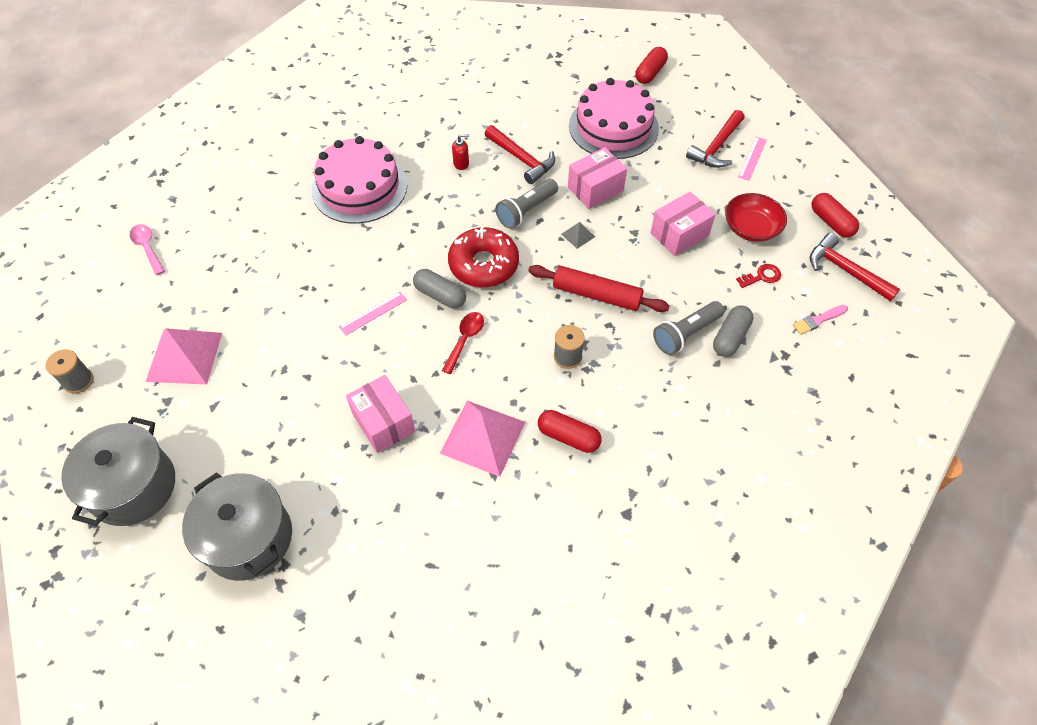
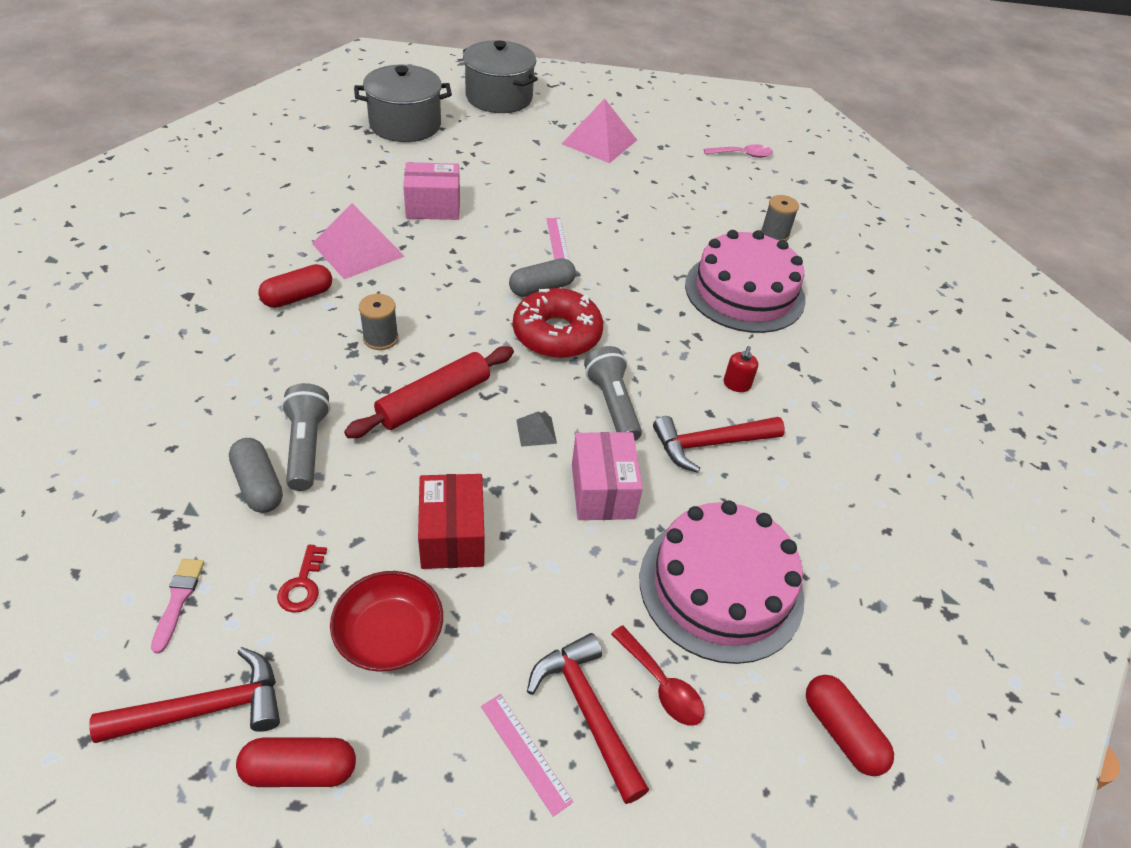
camera: 115 degrees right, 10 degrees down
grey spool [45,349,94,394] -> grey spool moved to [761,195,799,241]
red spoon [442,312,484,374] -> red spoon moved to [611,625,705,726]
pink box [650,191,716,256] -> red box [418,474,484,569]

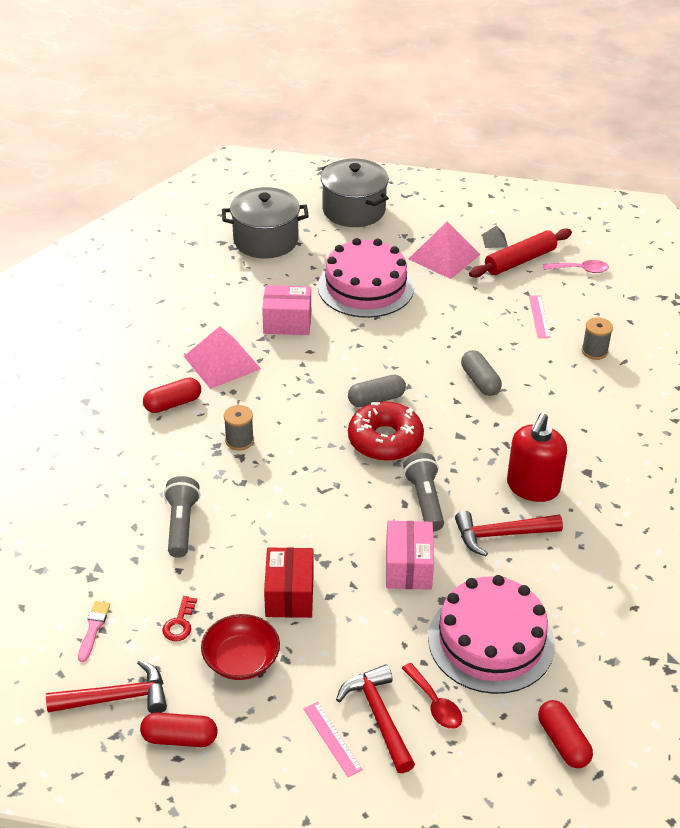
camera: 10 degrees right, 5 degrees down
grey capsule [229,438,283,513] -> grey capsule moved to [461,350,502,396]
red rolling pin [344,346,514,438] -> red rolling pin moved to [469,228,572,278]
grey pyramid [516,412,557,447] -> grey pyramid moved to [482,225,508,248]
pink ruler [546,218,570,261] -> pink ruler moved to [529,295,550,338]
pink cake [685,230,806,333] -> pink cake moved to [318,238,414,318]
red soap dispenser [724,346,758,392] -> red soap dispenser [507,413,567,502], size x2.28

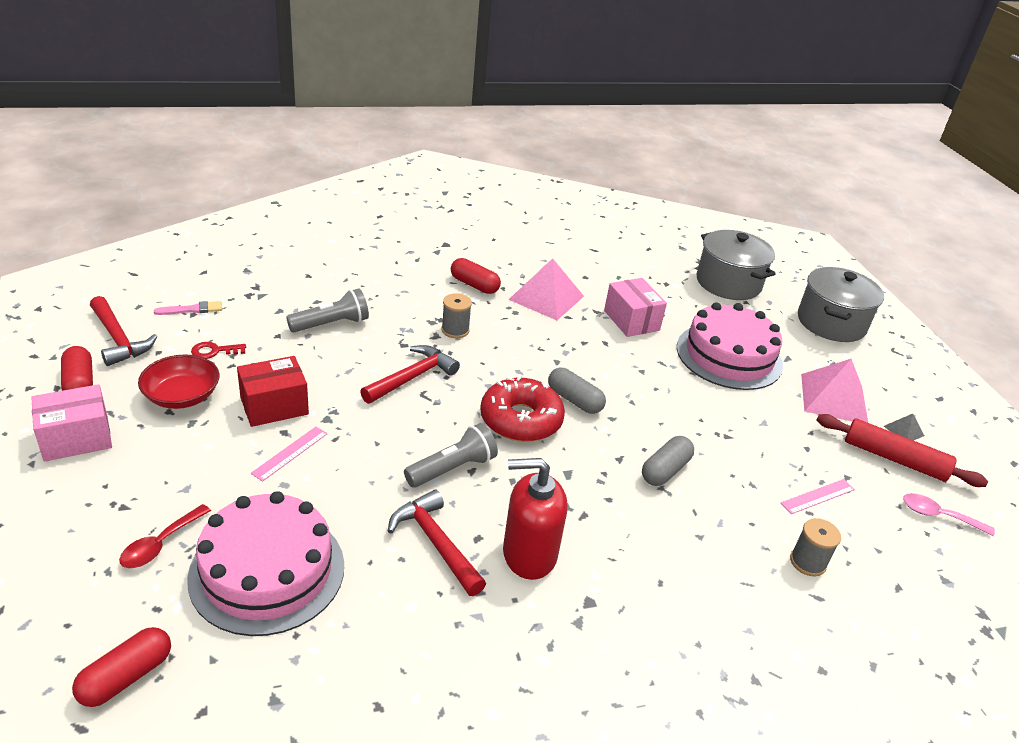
camera: 60 degrees right, 5 degrees down
pink ruler [303,702,363,777] -> pink ruler moved to [251,427,328,482]
red hammer [336,664,415,773] -> red hammer moved to [360,345,460,404]
pink box [386,521,434,590] -> pink box moved to [31,384,112,462]
pink spoon [543,260,609,273] -> pink spoon turned 135 degrees clockwise [903,493,995,536]

